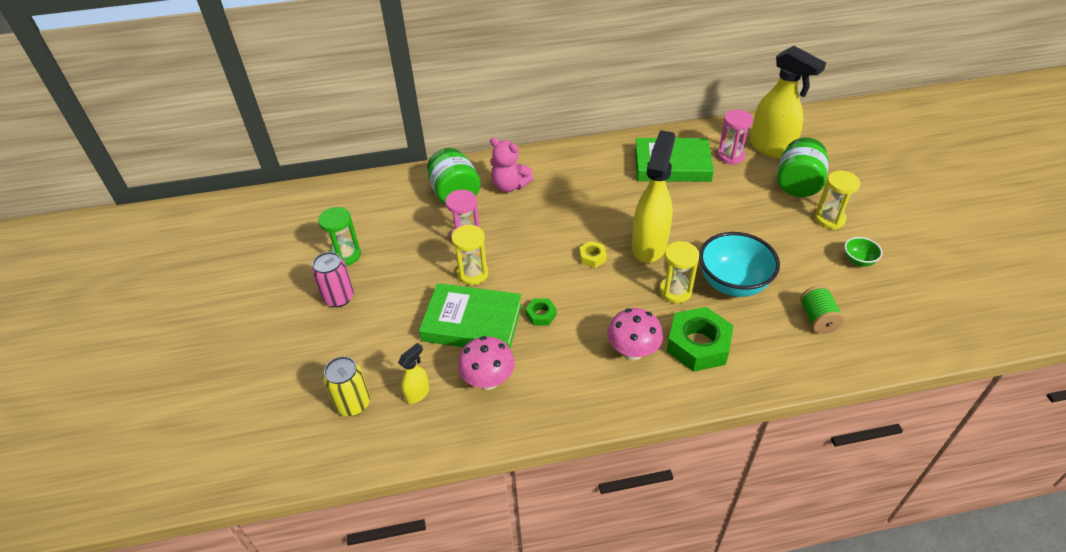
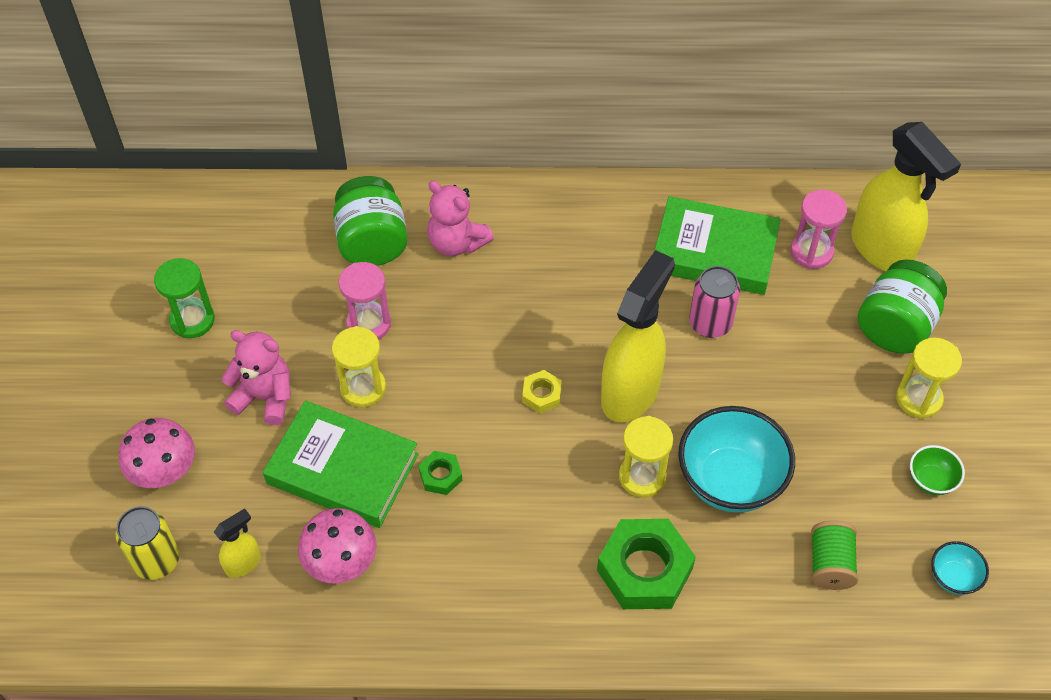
camera: 10 degrees right, 10 degrees up
pink can [312,252,354,307] -> pink can moved to [689,266,740,338]
pink mushroom [607,308,663,360] -> pink mushroom moved to [119,418,195,488]
none -> pink teddy bear [221,330,291,425]
none -> turquoise bowl [931,541,989,595]

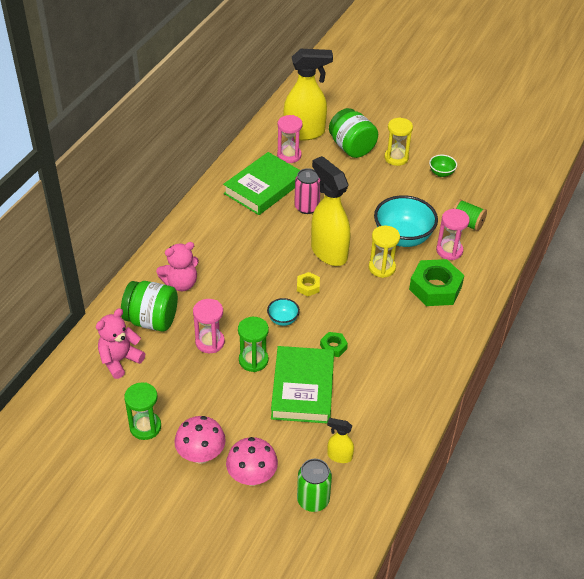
camera: 65 degrees left, 10 degrees down
yellow can [116,506,179,580] -> green can [297,459,332,512]
yellow spray bottle [214,508,261,578] -> yellow spray bottle turned 60 degrees counterclockwise [327,418,354,463]
pink teddy bear [221,330,291,425] -> pink teddy bear moved to [96,308,145,379]
green book [263,401,419,528] -> green book turned 45 degrees counterclockwise [271,346,334,423]
pink mushroom [298,508,377,584] -> pink mushroom moved to [174,416,226,464]
yellow hourglass [332,326,386,407] -> green hourglass [238,317,269,372]
turquoise bowl [931,541,989,595] -> turquoise bowl moved to [267,298,300,326]
none -> pink hourglass [436,209,470,260]

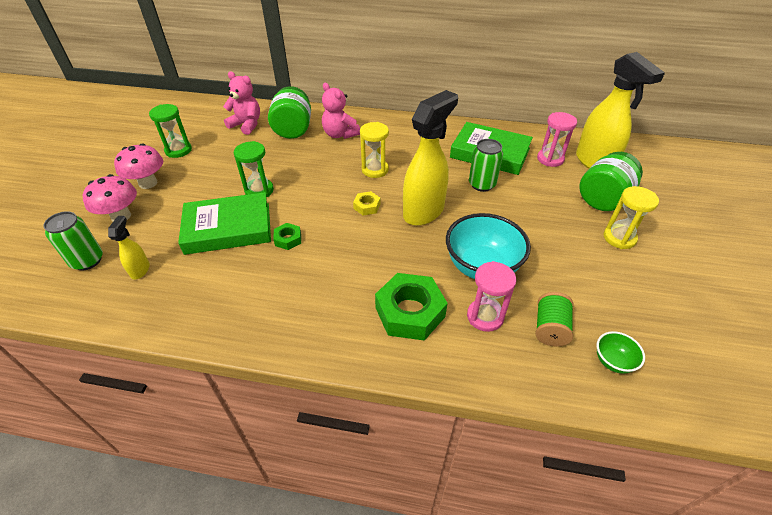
camera: 75 degrees right, 0 degrees up
pink hourglass [193,299,225,353] -> none
turquoise bowl [267,298,300,326] -> none
pink can [294,168,320,214] -> green can [469,139,503,192]
yellow hourglass [369,226,400,278] -> yellow hourglass moved to [360,122,389,178]
green bowl [429,155,457,177] -> green bowl moved to [597,331,645,374]

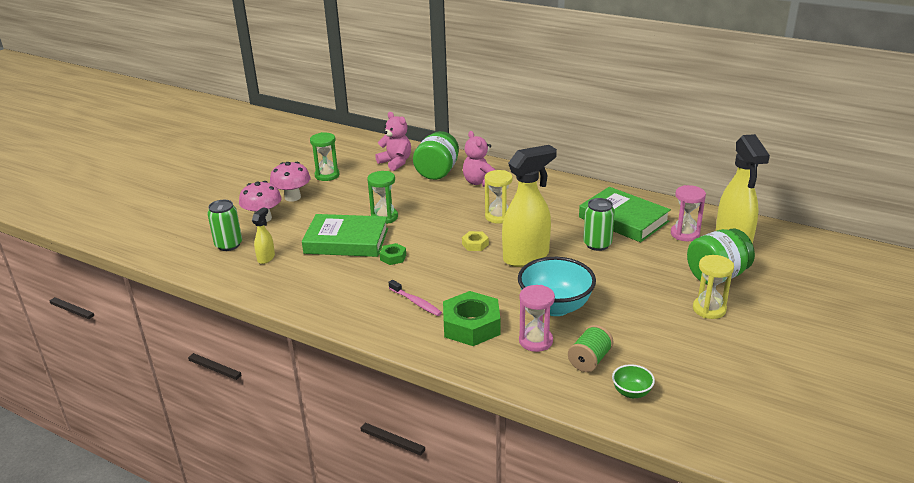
camera: 20 degrees right, 15 degrees down
none -> pink toothbrush [389,280,442,316]

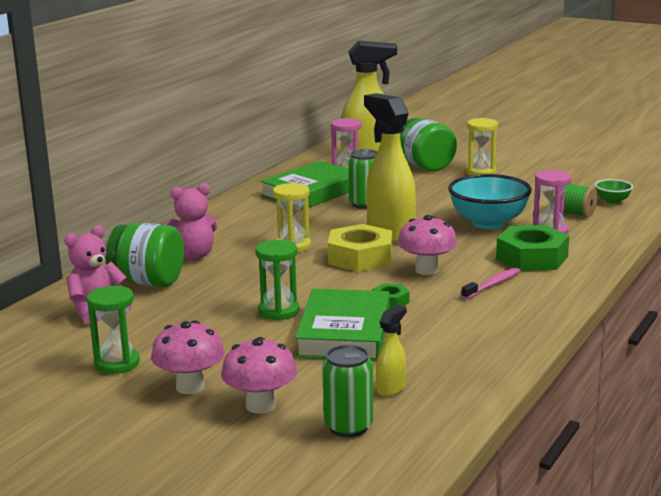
camera: 90 degrees left, 10 degrees down
yellow spray bottle [252,208,275,264] -> yellow spray bottle turned 105 degrees clockwise [376,305,406,397]
yellow nut [462,231,489,251] -> yellow nut [328,224,392,272], size x2.07
none -> pink mushroom [398,215,457,275]

